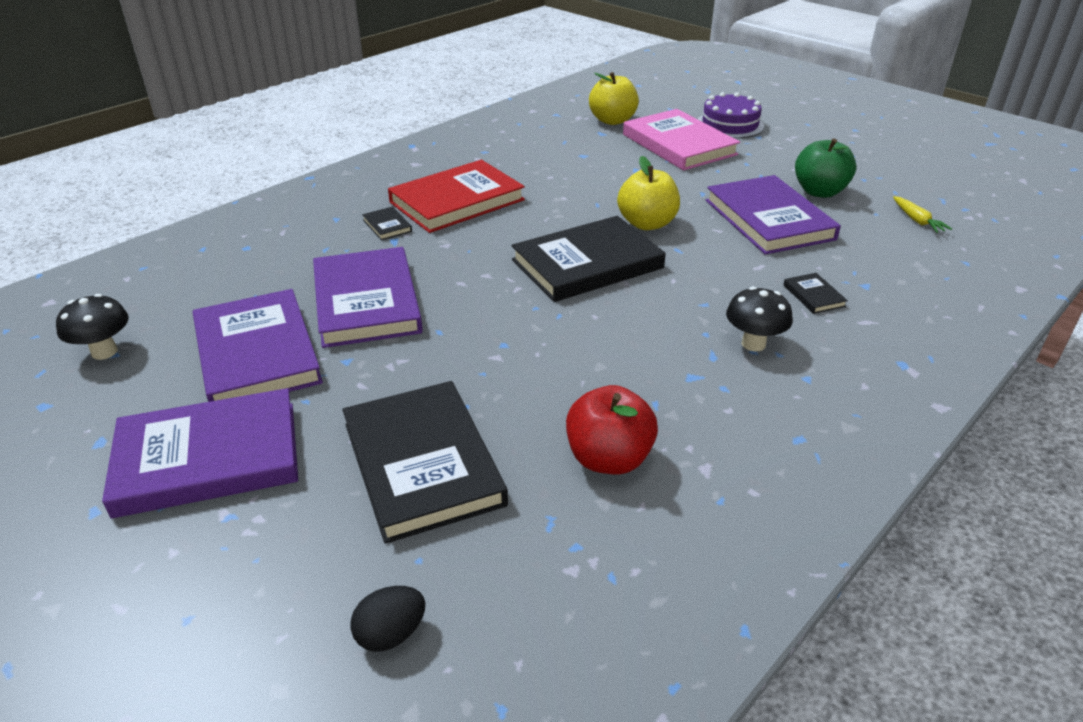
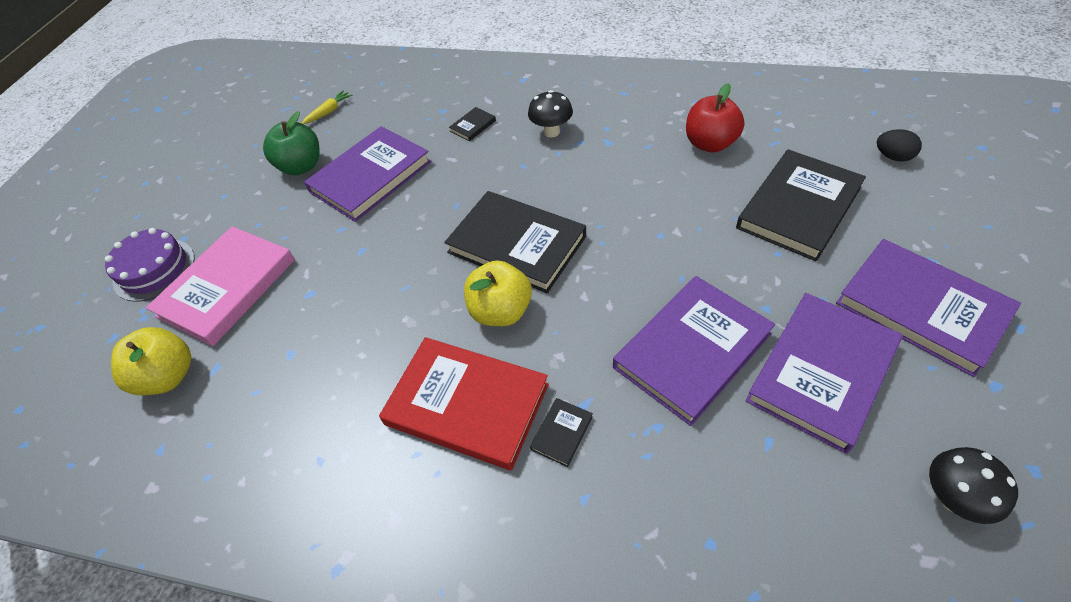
camera: 115 degrees left, 15 degrees up
yellow apple [617,156,680,230] -> yellow apple moved to [464,260,532,326]

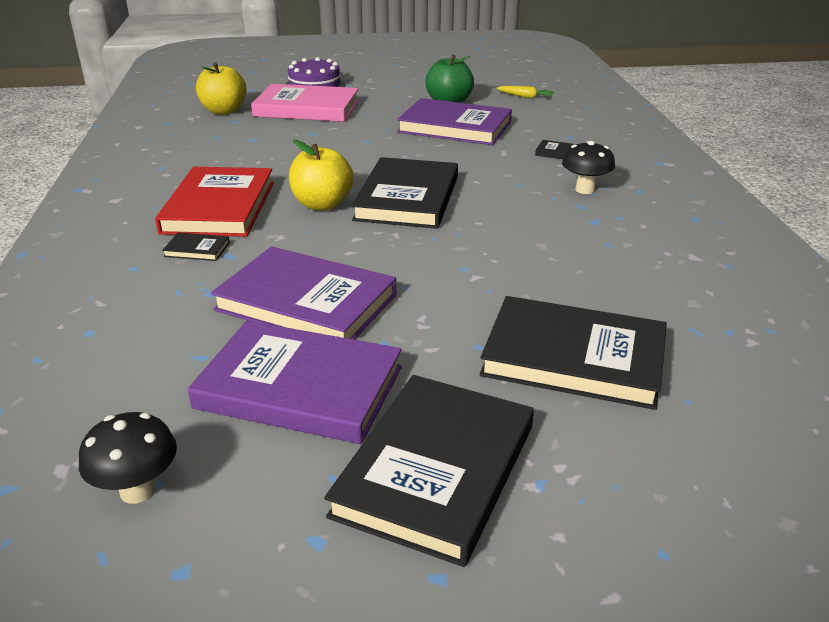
camera: 65 degrees right, 20 degrees down
red apple [686,83,745,153] -> none
purple book [836,239,1021,377] -> black book [324,375,534,567]
black egg [877,129,922,162] -> none

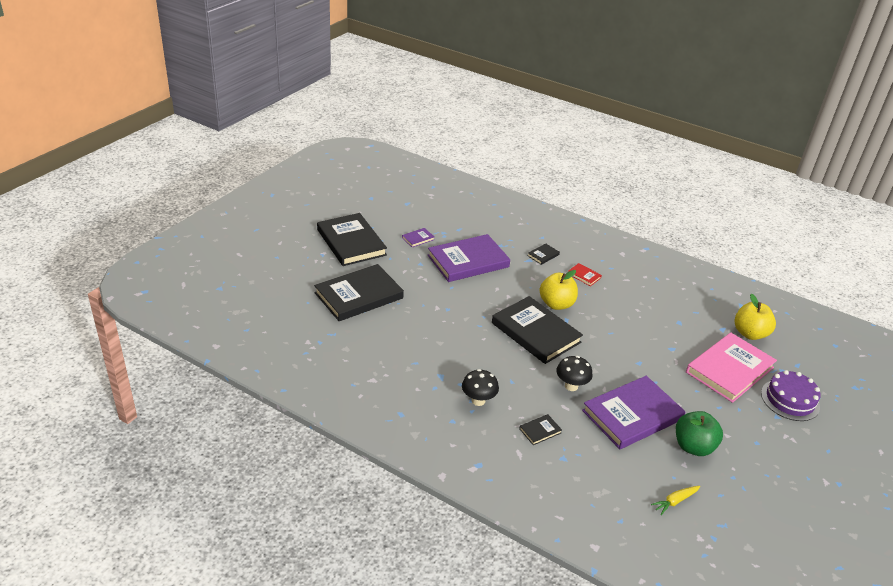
camera: 125 degrees right, 5 degrees up
black mushroom [79,412,177,504] -> black mushroom moved to [556,356,593,391]
red book [155,167,274,237] -> red book [568,263,602,286], size x0.41
purple book [188,321,402,444] -> purple book [402,228,434,247], size x0.41

